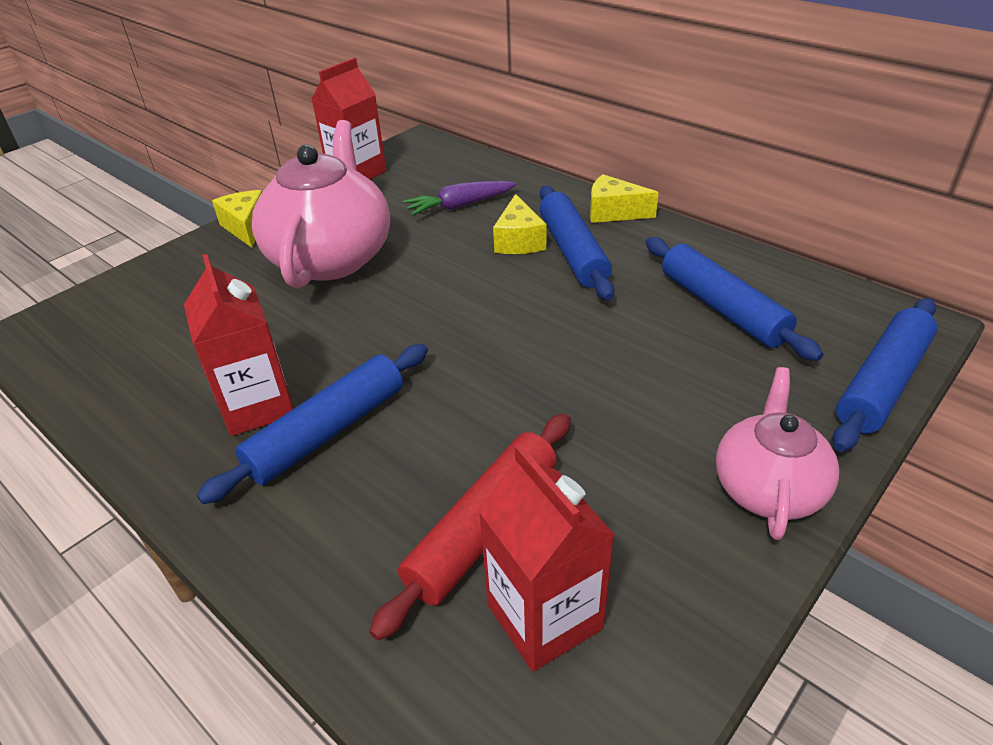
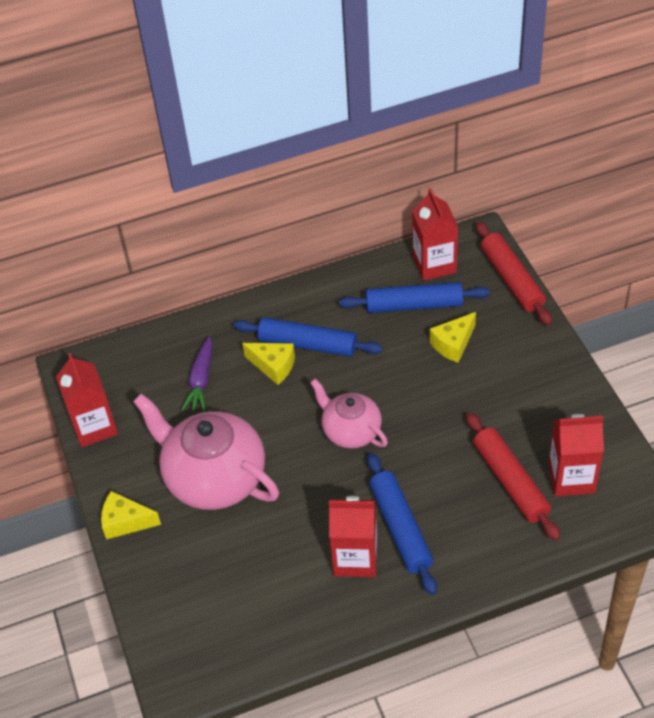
camera: 60 degrees left, 10 degrees up
yellow cheese [590,174,659,223] -> yellow cheese moved to [430,312,476,363]
pink teapot [716,367,839,540] -> pink teapot moved to [310,379,388,449]
blue rolling pin [832,298,937,452] -> red rolling pin [476,222,552,325]
none -> red carton [412,188,459,281]

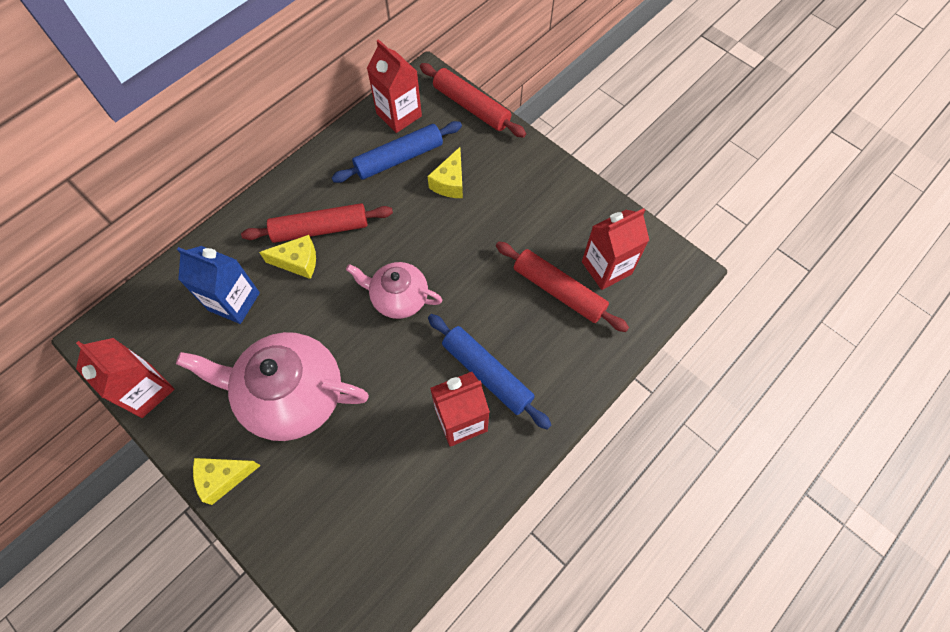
camera: 30 degrees left, 15 degrees up
purple carrot [181,336,212,412] -> blue carton [177,246,260,324]
blue rolling pin [233,317,383,357] -> red rolling pin [241,203,393,243]

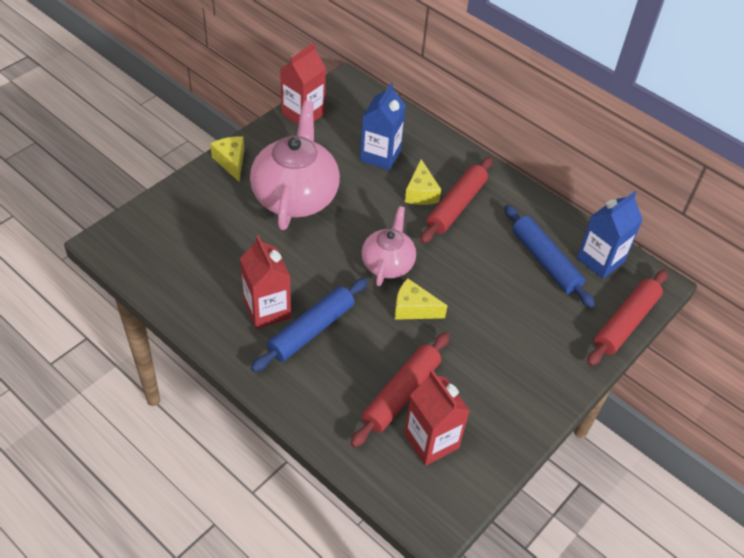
camera: 85 degrees right, 15 degrees down
red rolling pin [241,203,393,243] -> red rolling pin turned 45 degrees clockwise [420,157,493,244]
red carton [367,39,422,133] -> blue carton [577,191,643,279]
yellow cheese [428,147,463,198] -> yellow cheese moved to [395,278,448,320]

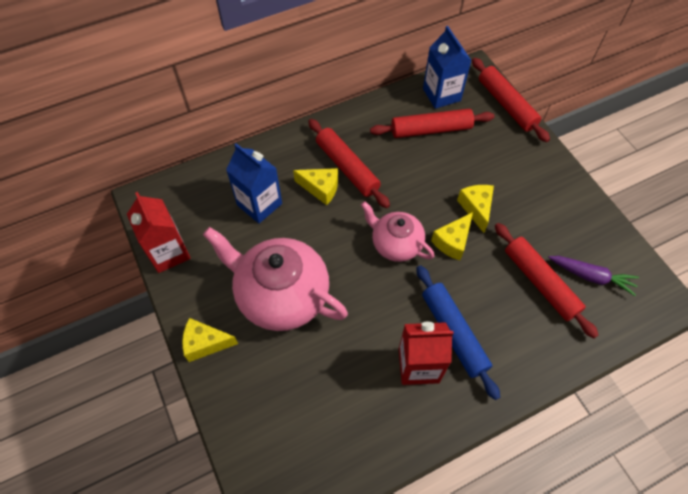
camera: 65 degrees left, 10 degrees up
red carton [404,370,470,466] -> purple carrot [548,256,639,296]
blue rolling pin [504,205,595,308] -> red rolling pin [370,109,494,138]
none -> yellow cheese [457,185,494,233]

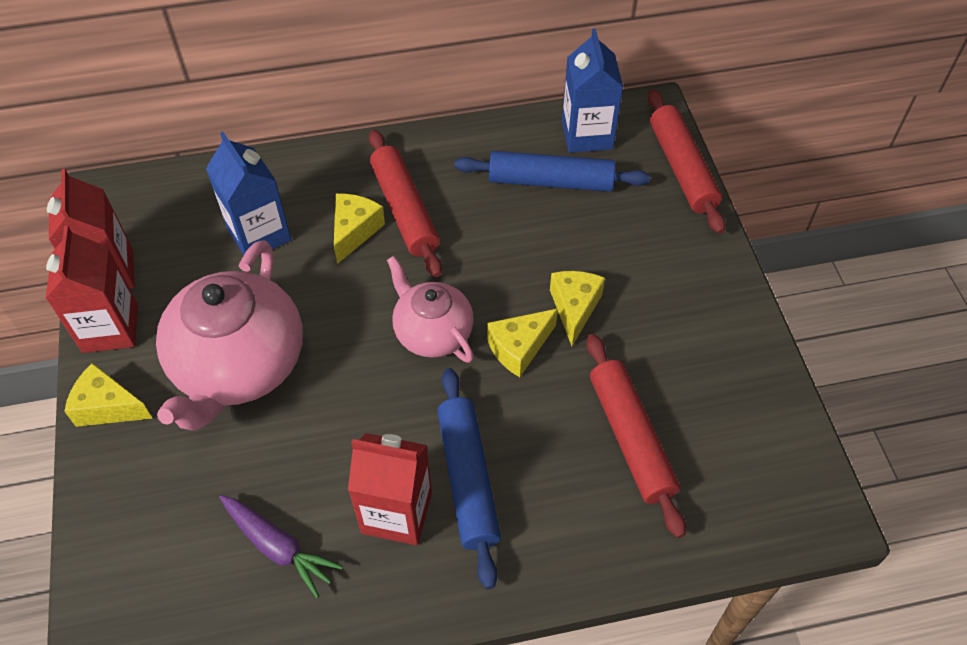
camera: 15 degrees right, 5 degrees down
pink teapot [203,227,348,331] -> pink teapot turned 120 degrees counterclockwise [156,240,303,431]
yellow cheese [293,168,338,205] -> yellow cheese turned 105 degrees counterclockwise [334,193,385,264]
red rolling pin [370,109,494,138] -> blue rolling pin [454,151,651,192]
purple carrot [548,256,639,296] -> purple carrot moved to [219,495,343,598]
none -> red carton [45,225,138,353]

